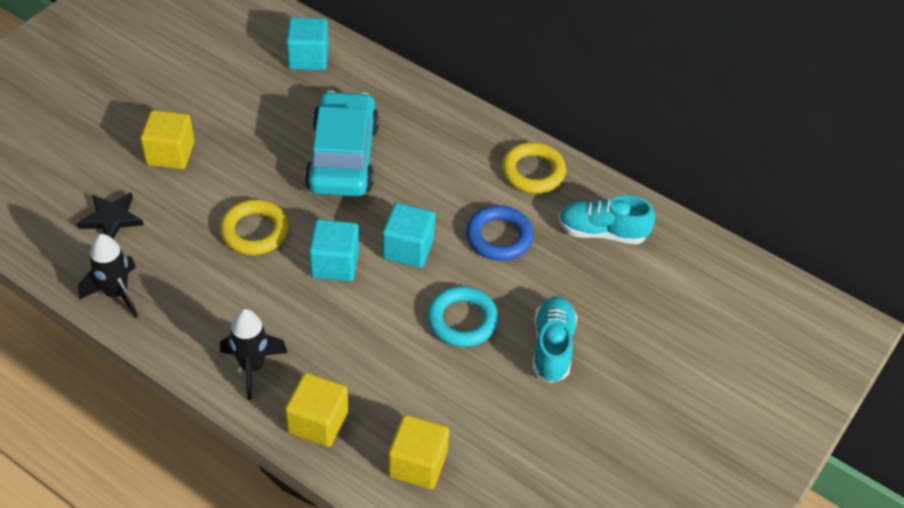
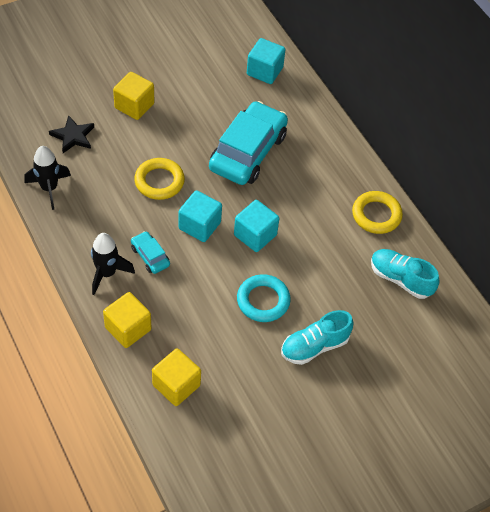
camera: 25 degrees right, 5 degrees up
blue ring [466,205,534,261] -> none
turquoise shoe [532,296,577,383] -> turquoise shoe turned 150 degrees counterclockwise [281,310,354,365]
none -> turquoise car [131,231,170,274]

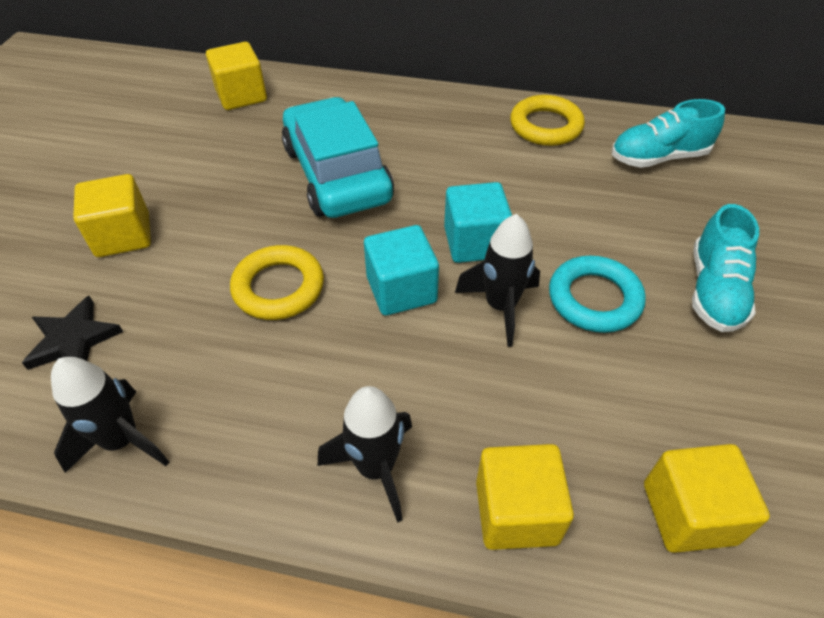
camera: 45 degrees left, 5 degrees down
turquoise car [131,231,170,274] -> none
turquoise cube [247,38,286,84] -> yellow cube [206,42,267,110]
none -> black rocket [455,214,540,347]

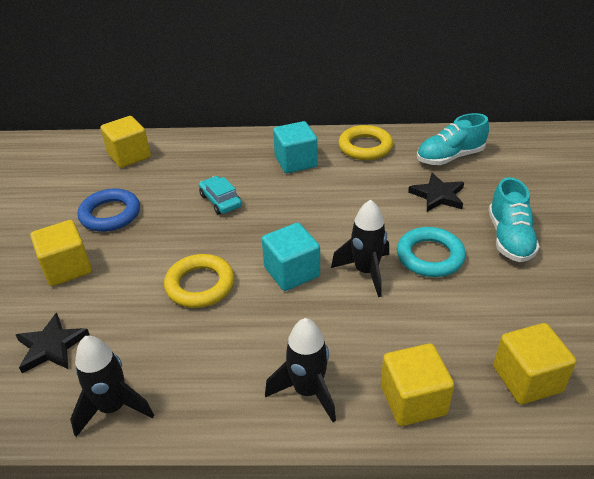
camera: 10 degrees left, 10 degrees down
turquoise car [282,97,394,218] -> turquoise car [199,176,242,214], size x0.45
turquoise cube [444,182,512,263] -> turquoise cube moved to [273,121,318,173]
none -> blue ring [78,189,140,232]
none -> black star [408,173,464,212]

